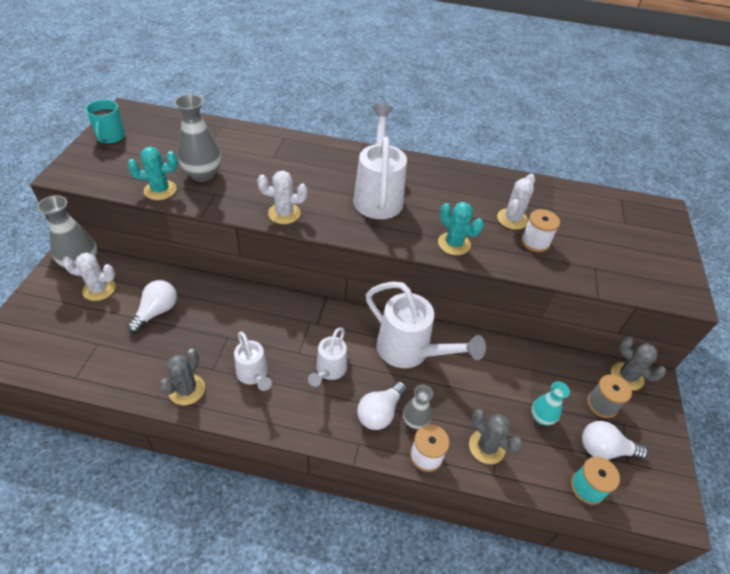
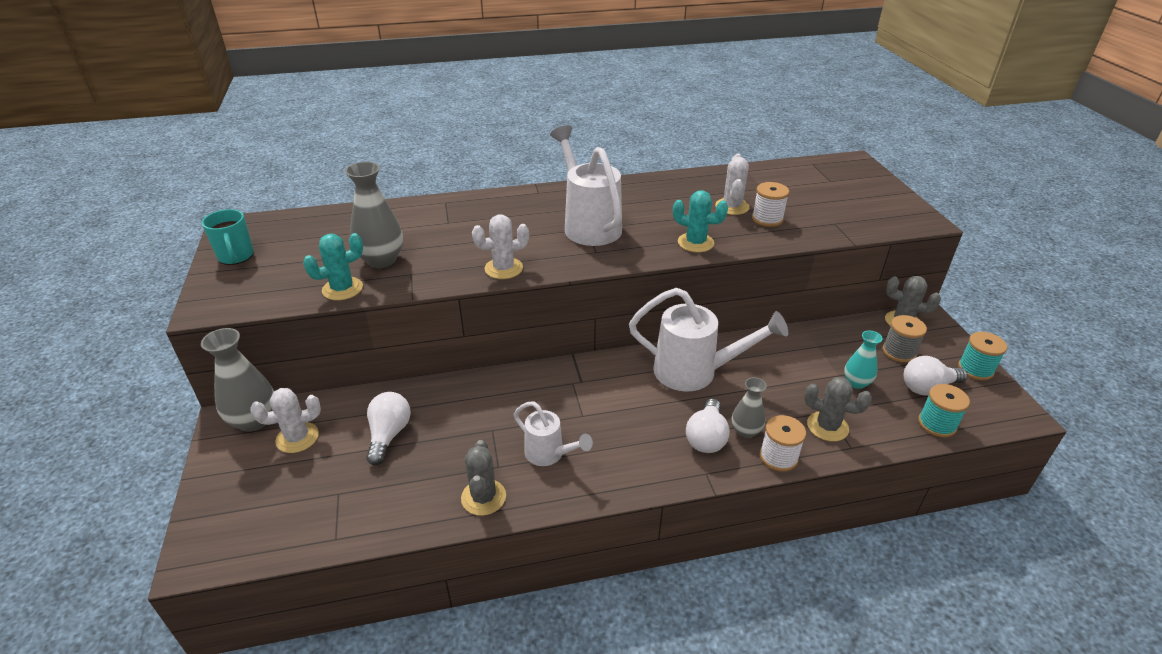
camera: 20 degrees left, 10 degrees down
white watering can [308,327,347,387] -> none
none -> turquoise spool [958,332,1007,381]

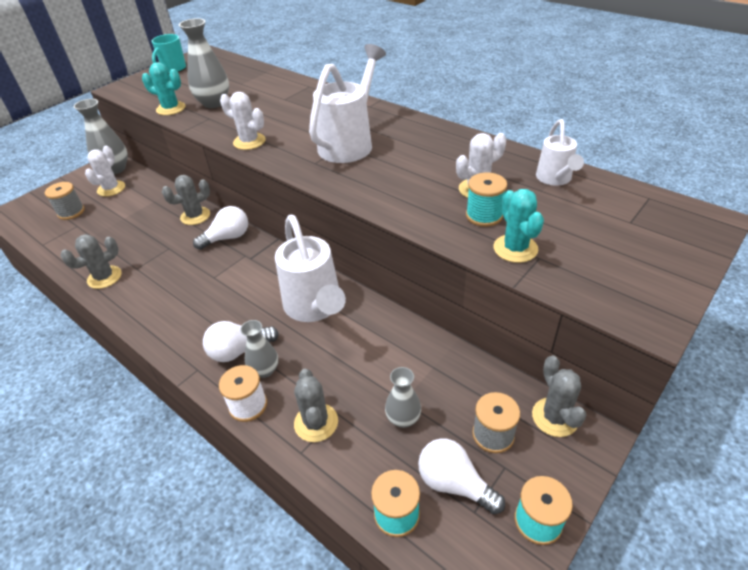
camera: 55 degrees right, 5 degrees up
white cactus [250,388,321,453] -> white cactus turned 75 degrees clockwise [85,146,125,197]
white light bulb [366,392,411,465] -> white light bulb moved to [193,206,248,250]
white watering can [514,402,593,466] -> white watering can moved to [536,119,584,186]
turquoise cactus [673,190,728,252] -> turquoise cactus moved to [493,189,544,263]
white spool [752,182,789,227] -> turquoise spool [466,172,507,227]
turquoise vase [844,331,883,389] -> grey vase [385,367,421,428]
none -> grey spool [45,182,85,220]
none -> grey cactus [162,175,210,225]

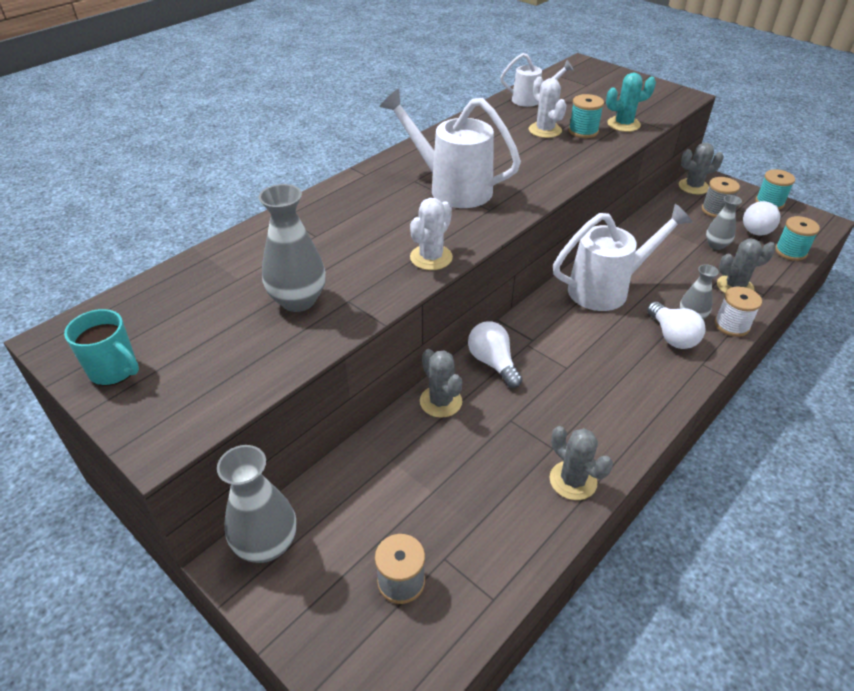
camera: 90 degrees left, 0 degrees up
white cactus [85,146,125,197] -> none
turquoise cactus [142,62,186,115] -> none

